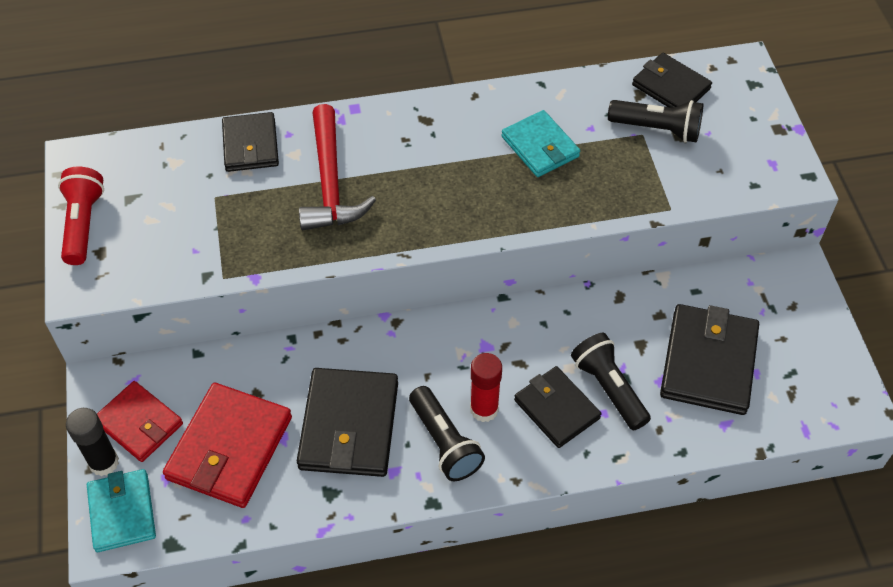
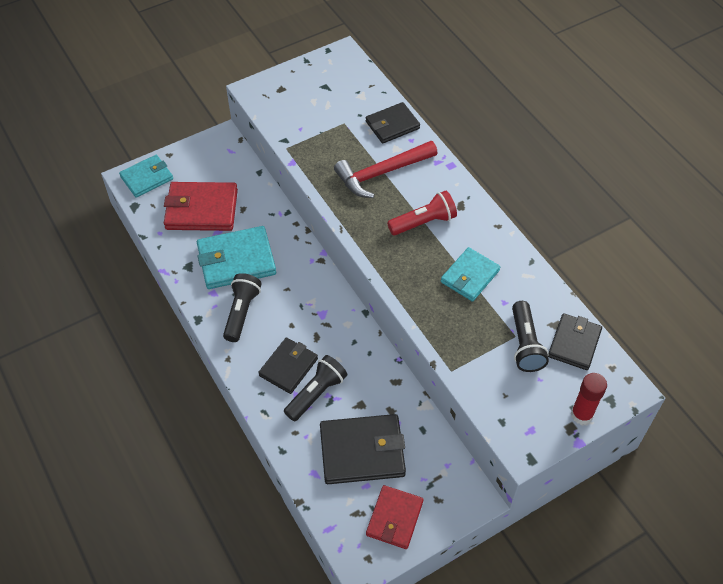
camera: 70 degrees right, 0 degrees up
red flashlight [58,167,104,265] -> red flashlight moved to [387,190,457,235]
black glue stick [66,408,119,476] -> none
red wallet [97,381,183,462] -> red wallet moved to [366,485,423,549]
black wallet [297,368,398,477] -> turquoise wallet [197,226,276,289]
black flashlight [409,386,485,481] -> black flashlight turned 150 degrees clockwise [223,273,262,342]
red glue stick [470,353,502,422] -> red glue stick moved to [571,373,607,425]

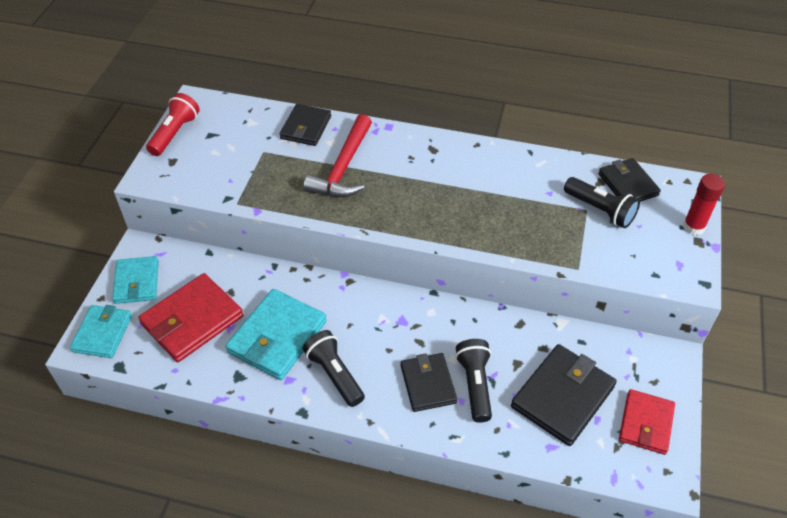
camera: 45 degrees left, 5 degrees down
red wallet [366,485,423,549] -> red wallet turned 45 degrees clockwise [619,389,675,455]
red flashlight [387,190,457,235] -> red flashlight moved to [146,93,200,156]
turquoise wallet [441,247,500,302] -> turquoise wallet moved to [112,256,159,304]

